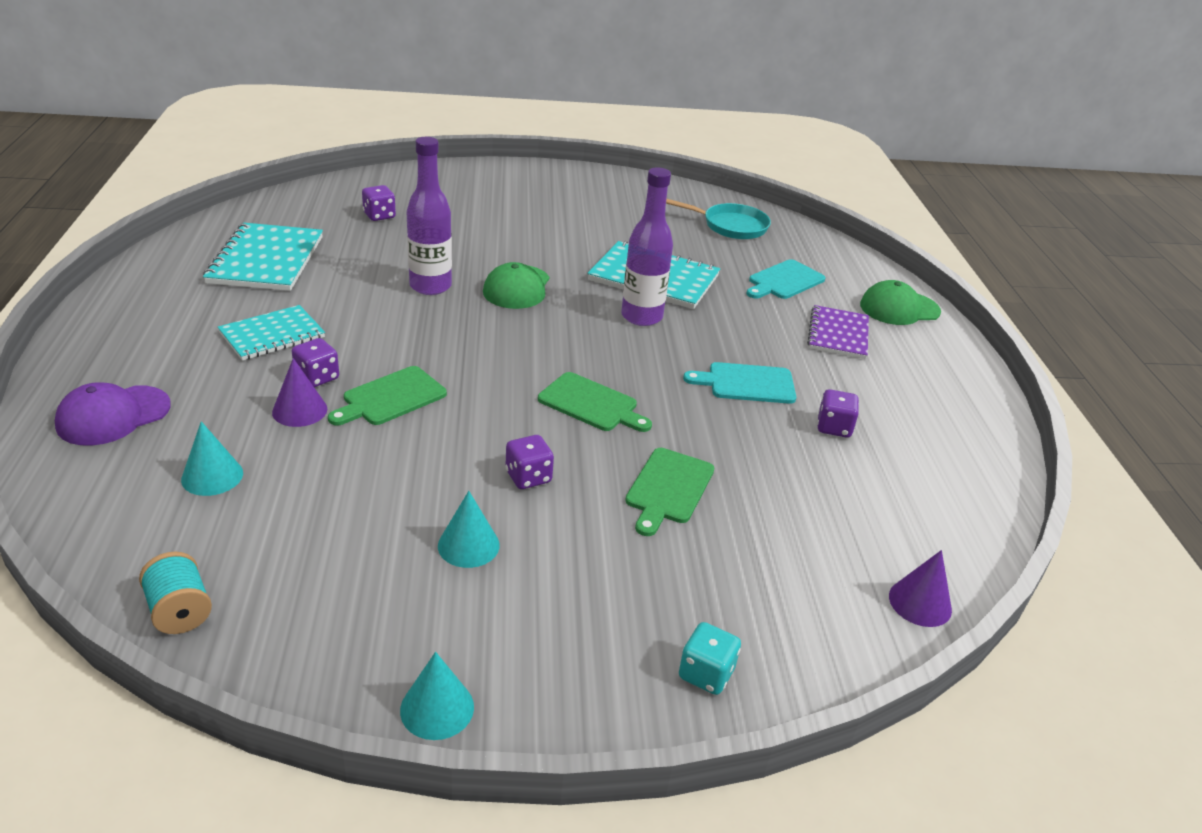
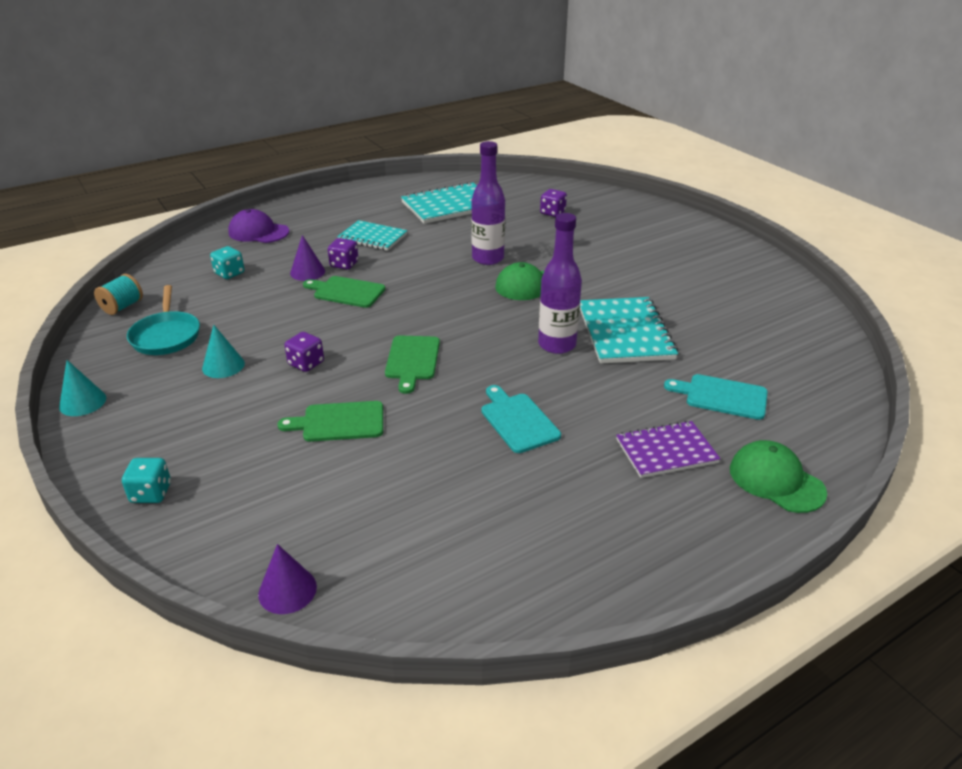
camera: 65 degrees right, 0 degrees up
turquoise cone [181,421,243,496] -> turquoise dice [210,246,245,279]
turquoise pan [666,198,771,239] -> turquoise pan moved to [127,285,200,355]
purple dice [817,389,859,438] -> none

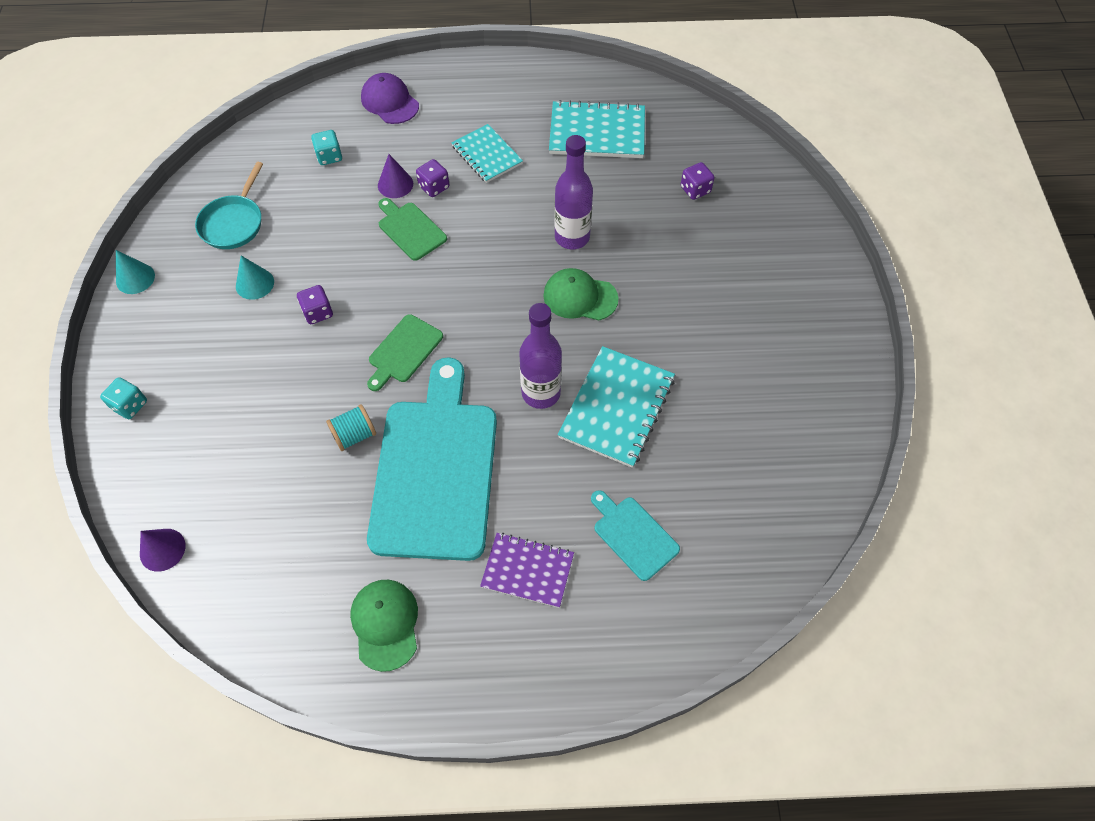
camera: 30 degrees right, 25 degrees up
turquoise spool [94,274,143,315] -> turquoise spool moved to [326,404,376,451]
green cutting board [277,401,383,442] -> none
turquoise cutting board [481,385,561,453] -> turquoise cutting board [367,358,497,561], size x2.23
green cap [730,440,827,513] -> green cap moved to [350,580,418,672]

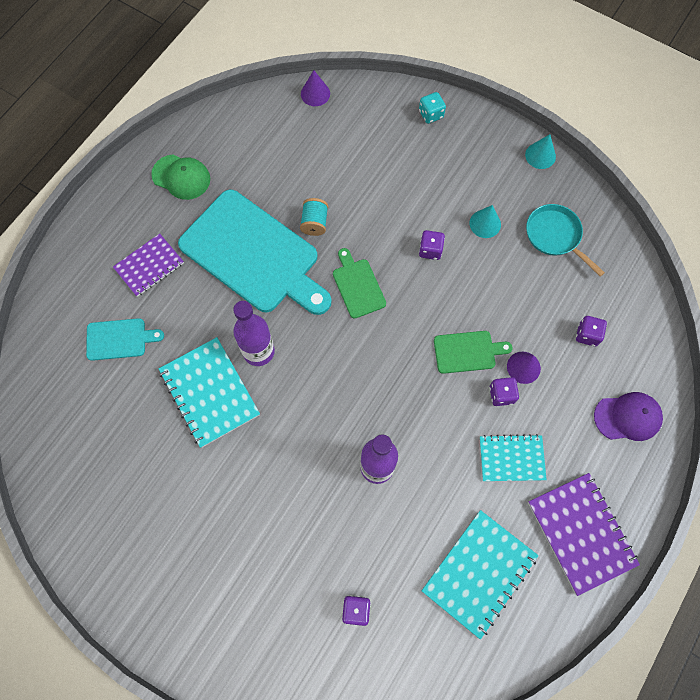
camera: 125 degrees right, 10 degrees up
turquoise dice [311,130,342,165] -> purple dice [576,316,607,347]
green cap [543,268,619,320] -> none
none -> purple notebook [528,473,640,596]

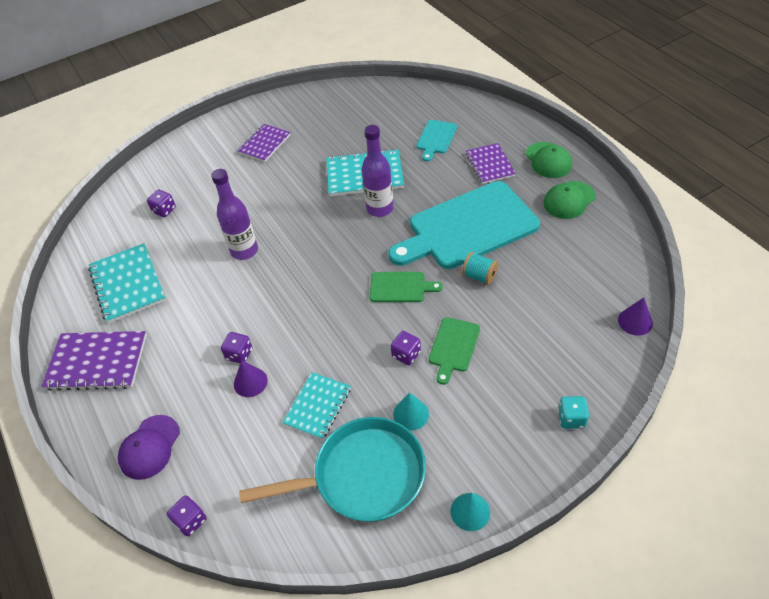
camera: 120 degrees right, 20 degrees down
green cutting board [434,331,512,374] -> green cutting board moved to [429,317,480,385]
turquoise notebook [480,434,547,481] -> turquoise notebook moved to [282,372,351,440]
turquoise pan [526,204,605,277] -> turquoise pan [239,417,426,522], size x1.64
purple dice [576,316,607,347] -> purple dice moved to [167,495,207,536]
none -> purple notebook [238,124,291,162]
none -> green cap [525,142,572,178]

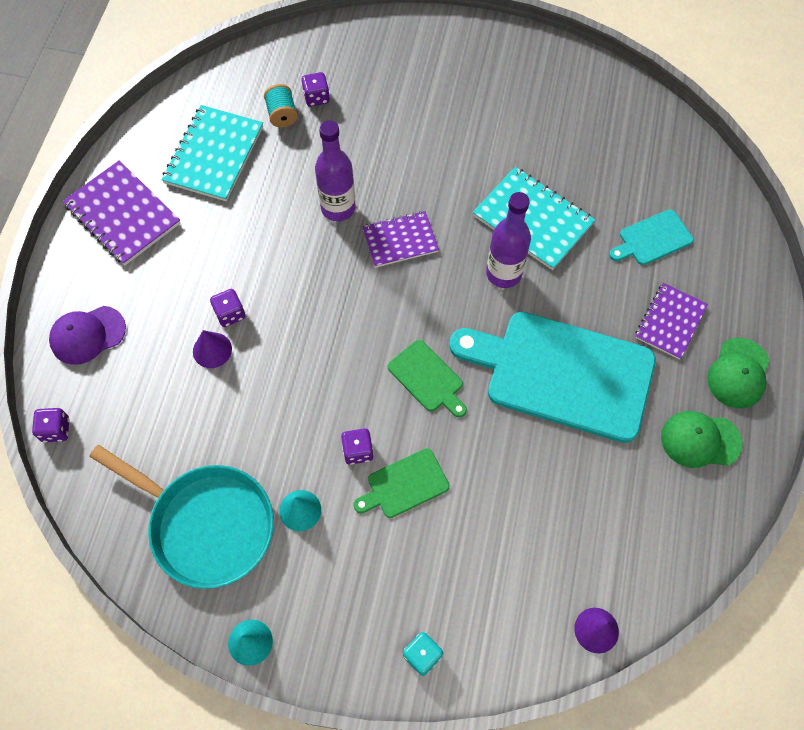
camera: 40 degrees right, 15 degrees up
purple notebook [238,124,291,162] -> purple notebook moved to [362,211,439,268]
turquoise notebook [282,372,351,440] -> none
turquoise spool [462,252,498,285] -> turquoise spool moved to [264,84,298,127]

